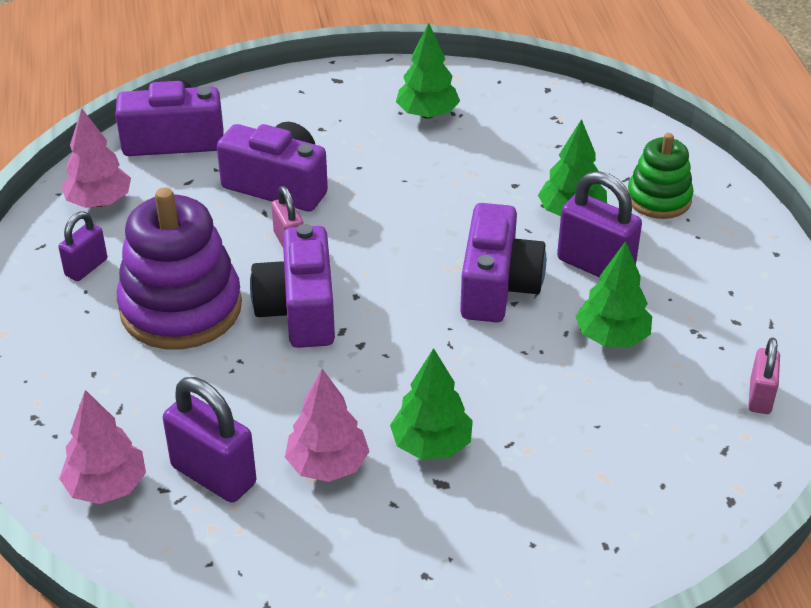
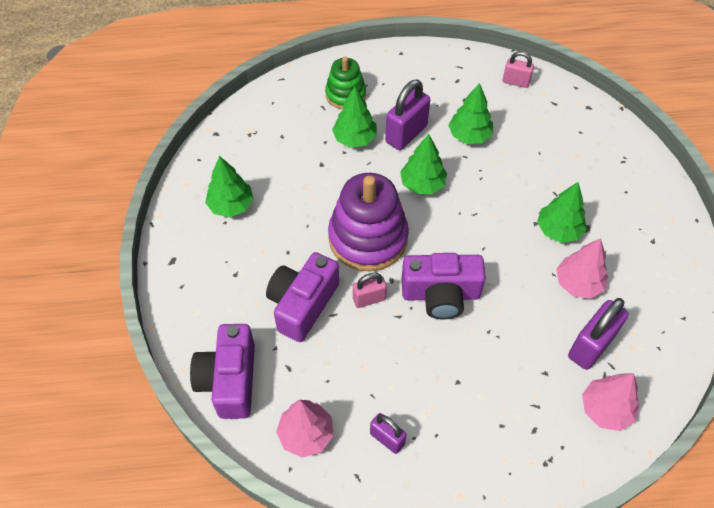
camera: 85 degrees left, 15 degrees up
purple stacking toy [117,187,242,349] -> purple stacking toy moved to [328,173,409,272]
purple camera [460,203,546,322] -> green tree [400,134,447,194]

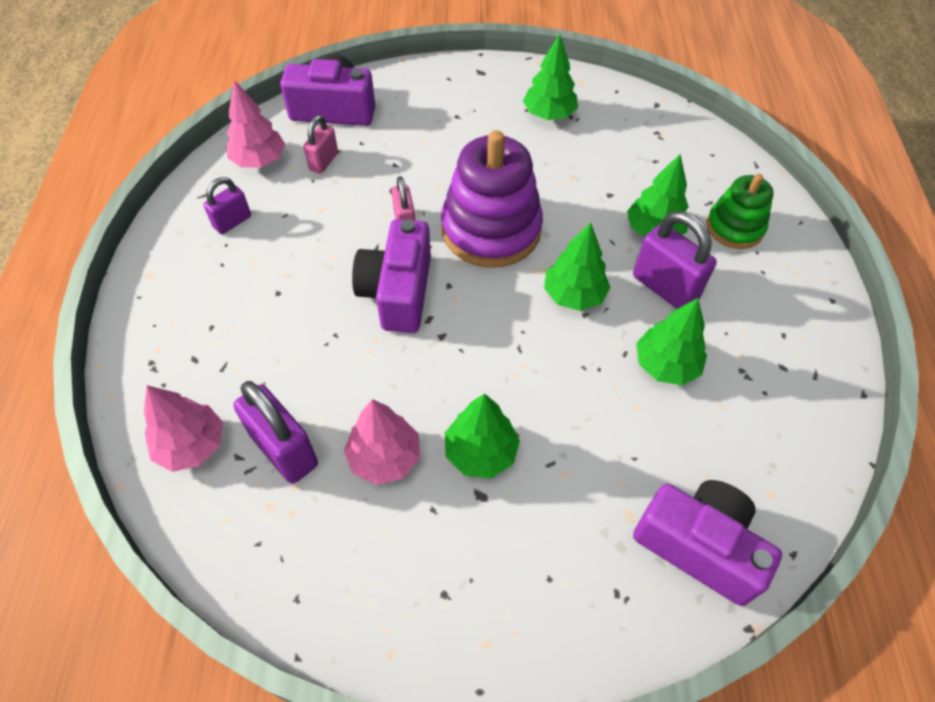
camera: 95 degrees right, 0 degrees up
purple camera [266,252,339,342] -> purple camera moved to [633,480,782,606]
pink padlock [503,51,534,88] -> pink padlock moved to [303,115,338,174]

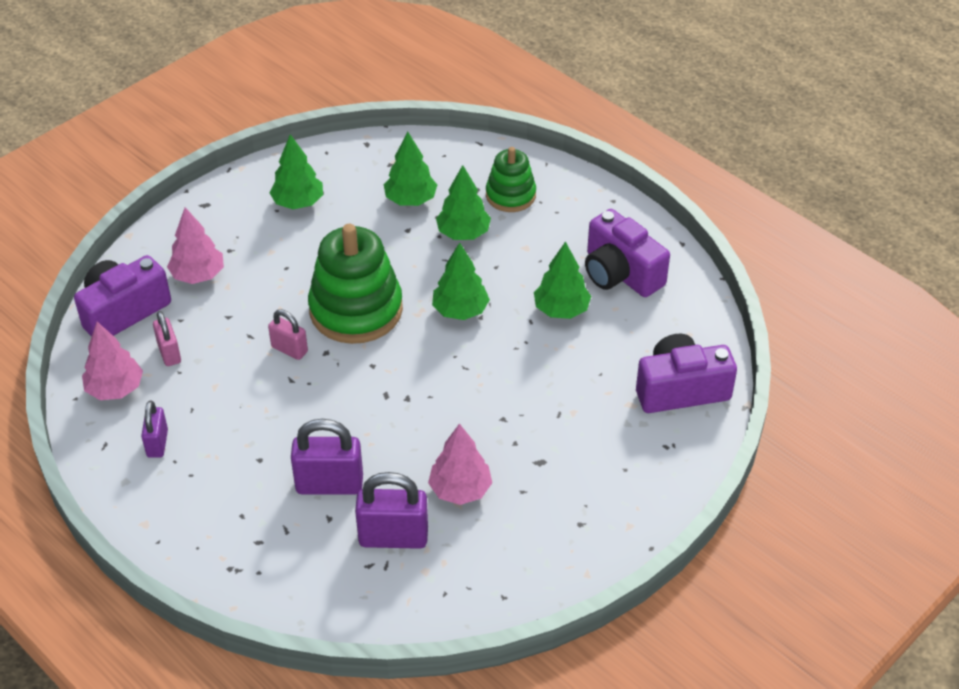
camera: 45 degrees left, 10 degrees down
pink tree [144,385,223,472] -> pink tree moved to [167,207,224,284]
purple camera [352,219,431,333] -> purple camera moved to [585,209,670,297]
purple stacking toy [441,130,543,268] -> green stacking toy [308,224,403,344]
green tree [445,393,520,478] -> green tree moved to [384,132,437,206]
purple padlock [633,211,717,309] -> purple padlock moved to [291,419,363,495]

